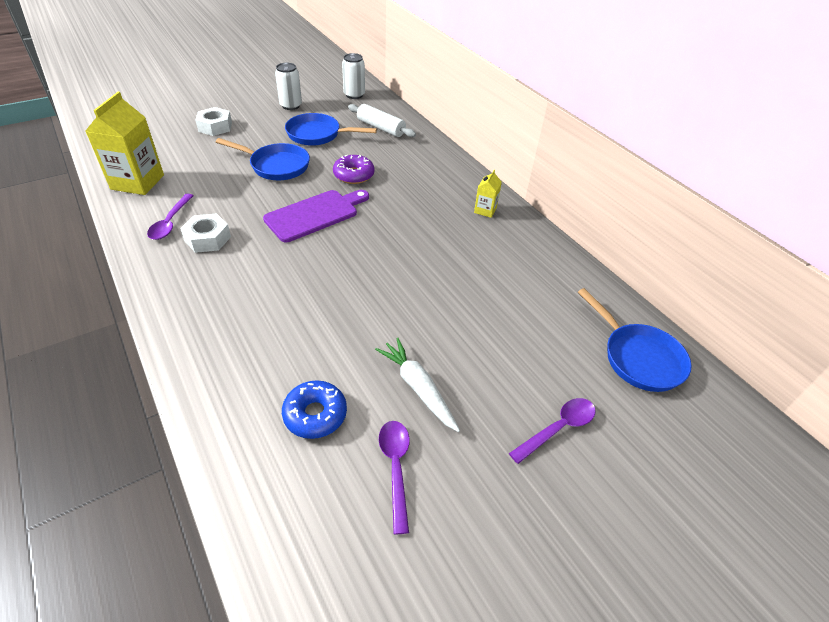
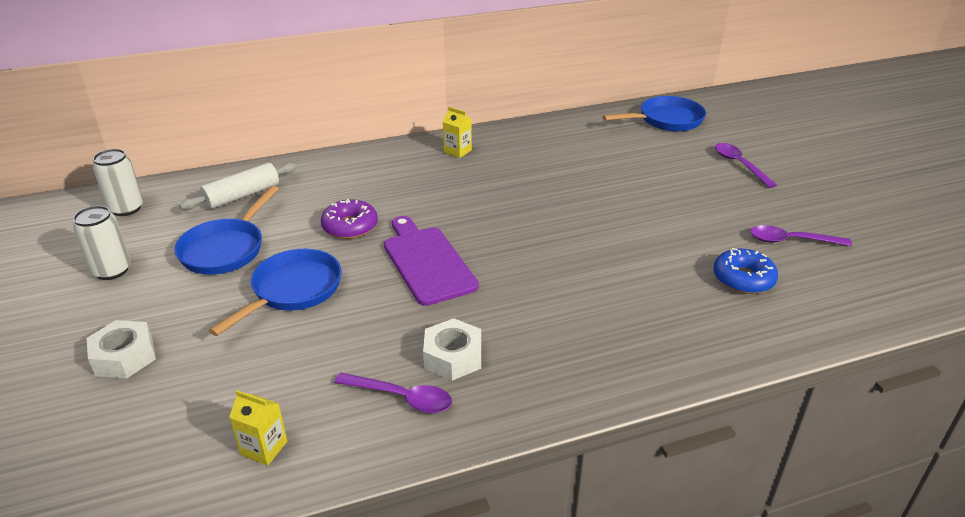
camera: 75 degrees left, 10 degrees down
yellow carton [86,92,164,195] -> yellow carton [229,391,287,466], size x0.49
white carrot [375,338,460,432] -> none

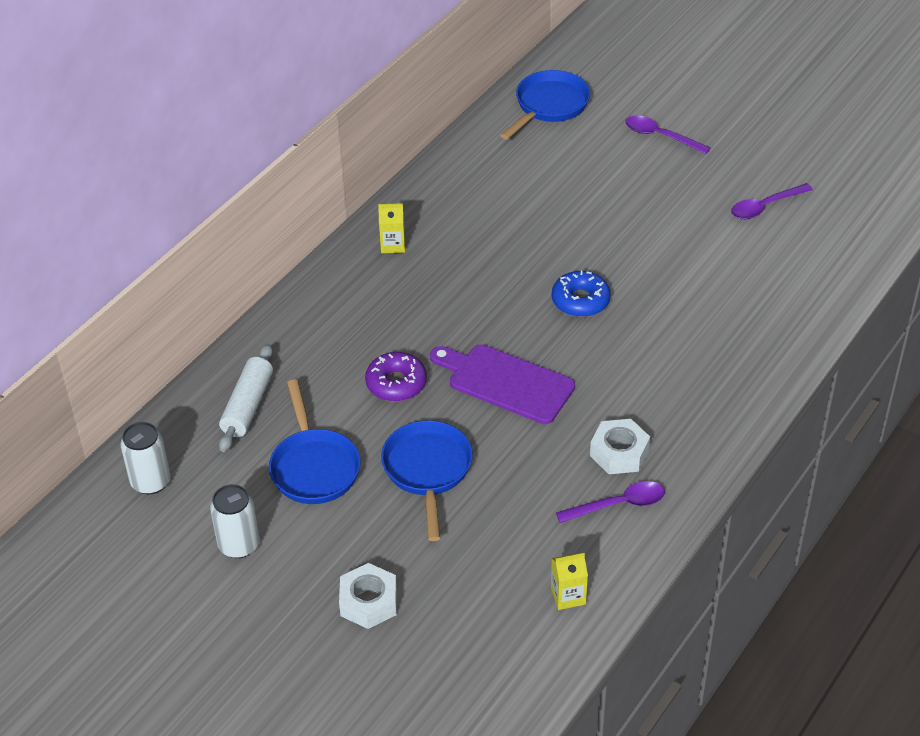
camera: 35 degrees left, 10 degrees up
blue donut [713,248,778,294] -> blue donut moved to [552,271,611,317]

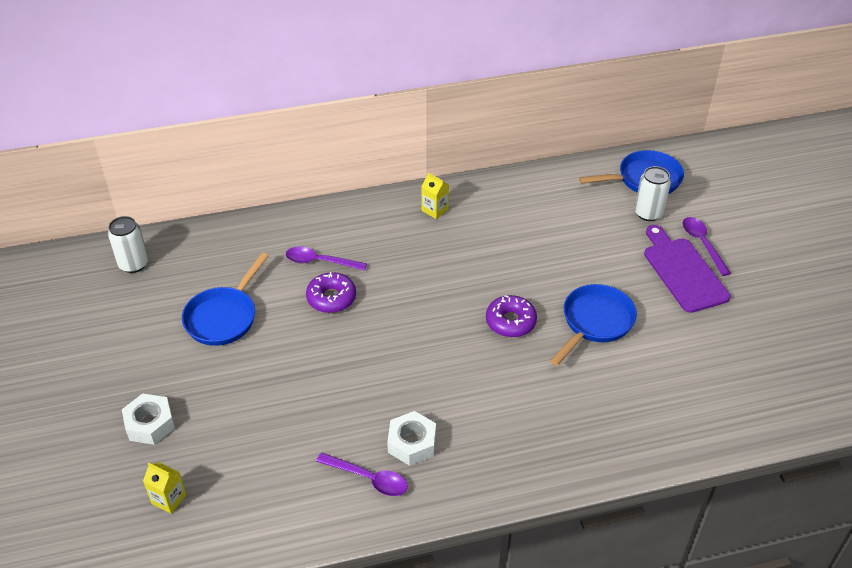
camera: 40 degrees right, 0 degrees up
white can [210,484,260,558] -> white can moved to [635,166,671,221]
white rolling pin [219,344,273,452] -> none
blue pan [381,420,473,541] -> blue pan moved to [550,284,637,366]
purple cutting board [430,344,575,424] -> purple cutting board moved to [644,225,730,313]
yellow carton [551,553,588,610] -> yellow carton moved to [143,462,186,514]
blue donut [552,271,611,317] -> purple donut [486,295,537,337]
purple spoon [731,183,813,219] -> purple spoon moved to [286,246,367,271]

